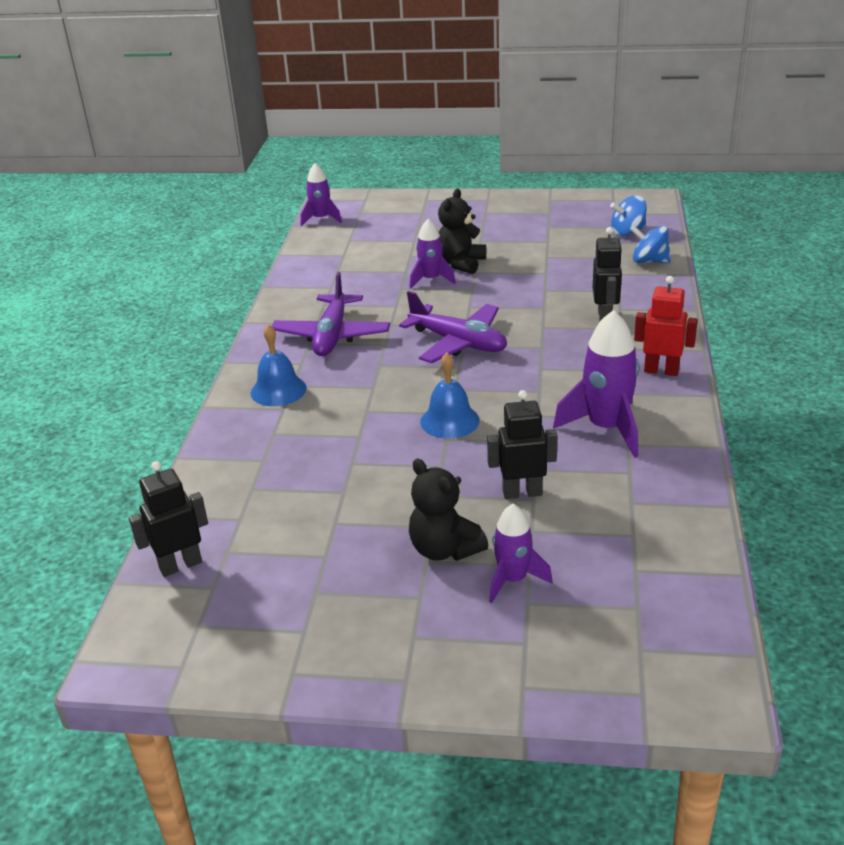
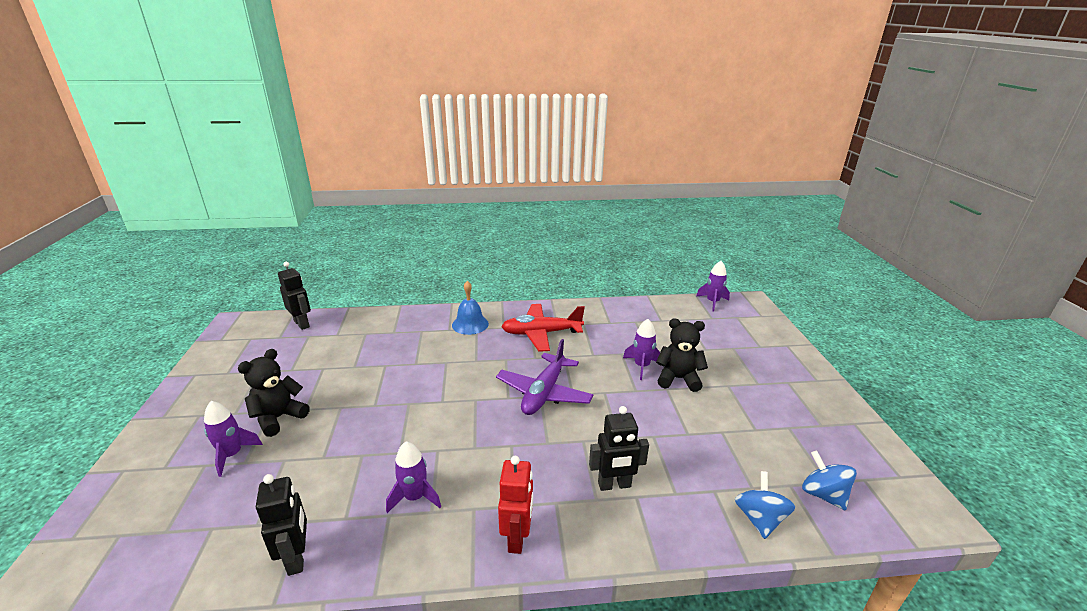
camera: 75 degrees right, 5 degrees down
purple plane [272,272,390,356] -> red plane [501,304,585,352]
blue bell [420,353,480,439] -> none
black robot [487,390,557,499] -> black robot moved to [256,474,307,576]
purple rocket [553,310,639,458] -> purple rocket [386,441,441,513], size x0.62

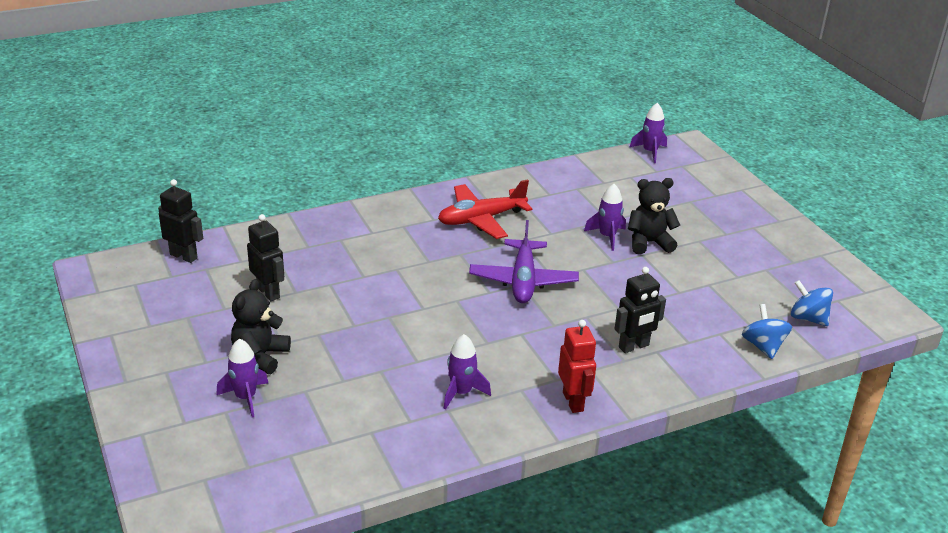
camera: 20 degrees left, 5 degrees up
black robot [256,474,307,576] -> black robot moved to [247,214,284,301]
blue bell [452,281,489,335] -> none

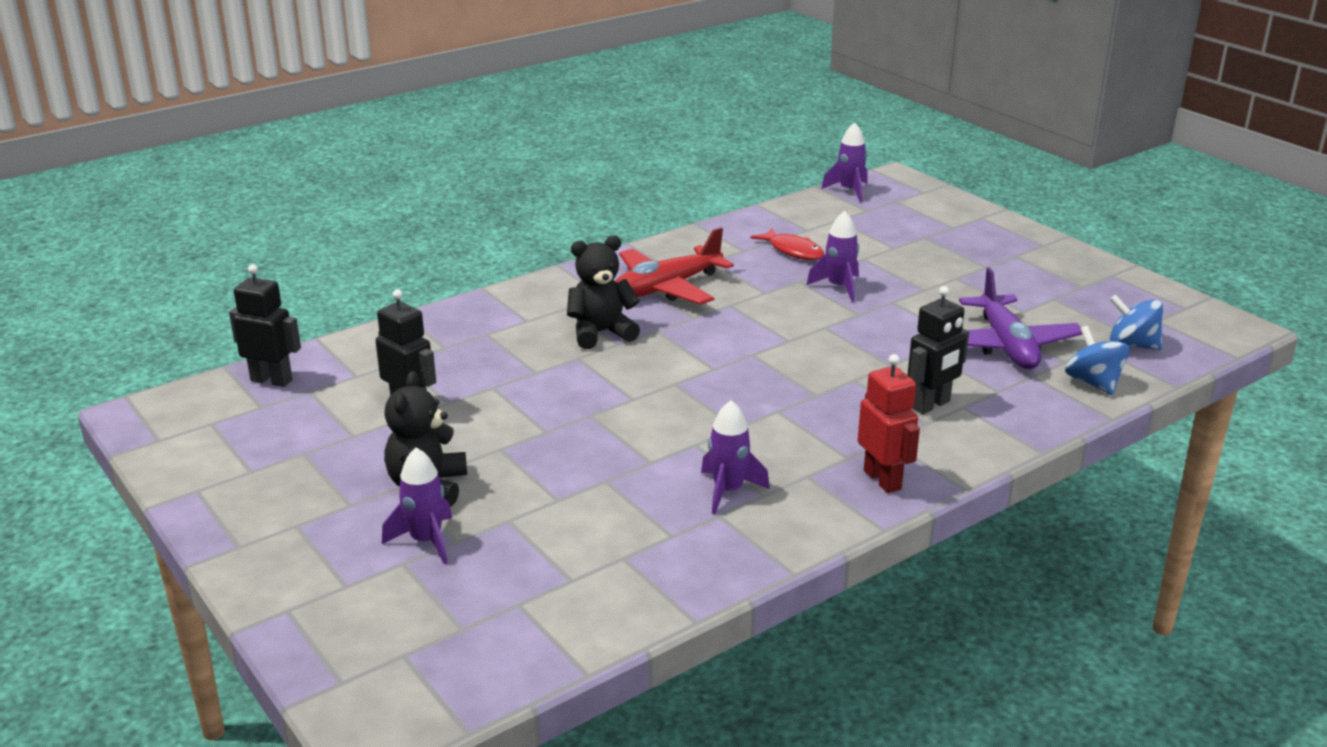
camera: 10 degrees left, 5 degrees down
purple plane [469,220,579,303] -> purple plane moved to [959,267,1083,369]
black teddy bear [628,178,680,255] -> black teddy bear moved to [567,236,640,349]
none -> red fish [750,228,824,260]

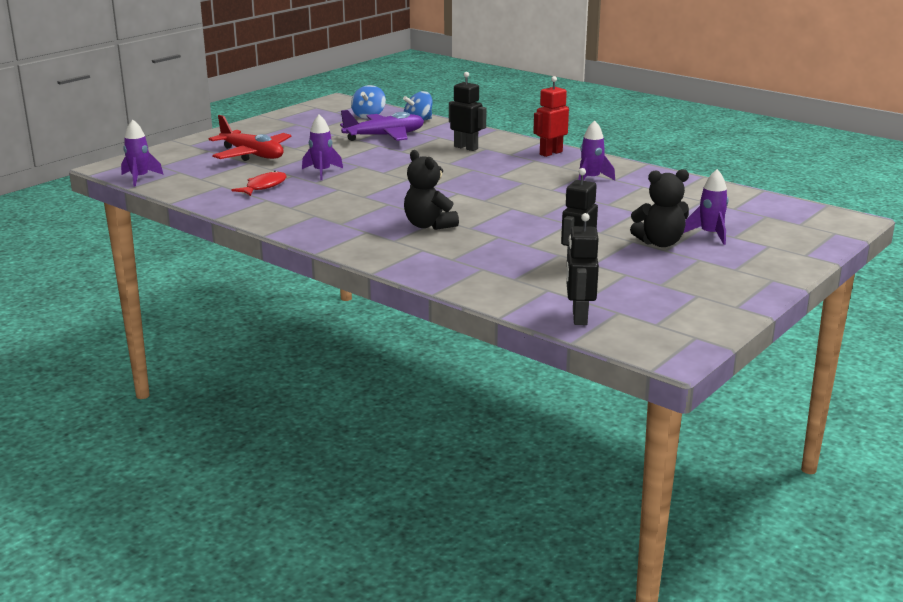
camera: 105 degrees left, 5 degrees down
red plane [615,227,734,305] -> red plane moved to [209,115,291,161]

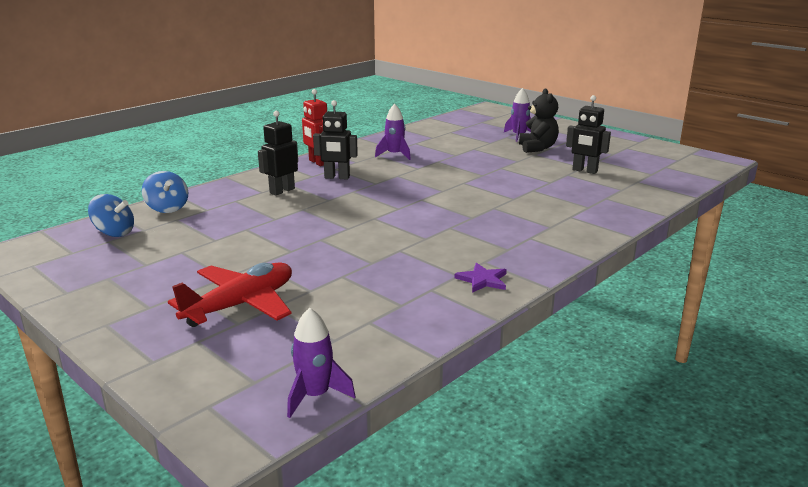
camera: 85 degrees left, 0 degrees up
red fish [231,171,287,196] -> none
purple rocket [302,114,343,180] -> none
purple plane [340,110,424,141] -> none
black teddy bear [404,150,459,230] -> none
black robot [566,213,599,325] -> black robot moved to [313,100,358,179]
none -> purple star [455,263,507,293]

